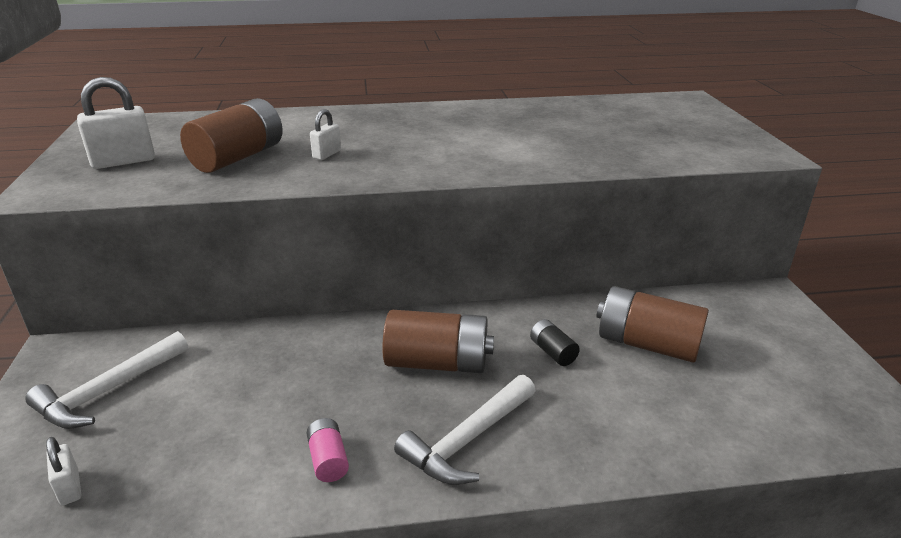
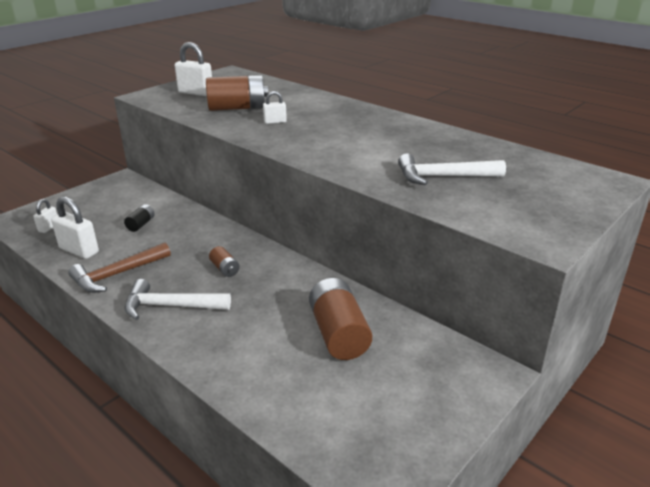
camera: 50 degrees right, 0 degrees up
white hammer [25,331,188,429] -> white hammer moved to [398,153,506,185]
pink battery [307,418,349,482] -> brown hammer [68,243,171,293]
brown battery [383,310,494,373] -> brown battery [209,246,240,277], size x0.49
black battery [530,319,580,366] -> black battery moved to [124,204,155,232]
none -> white padlock [51,196,99,259]

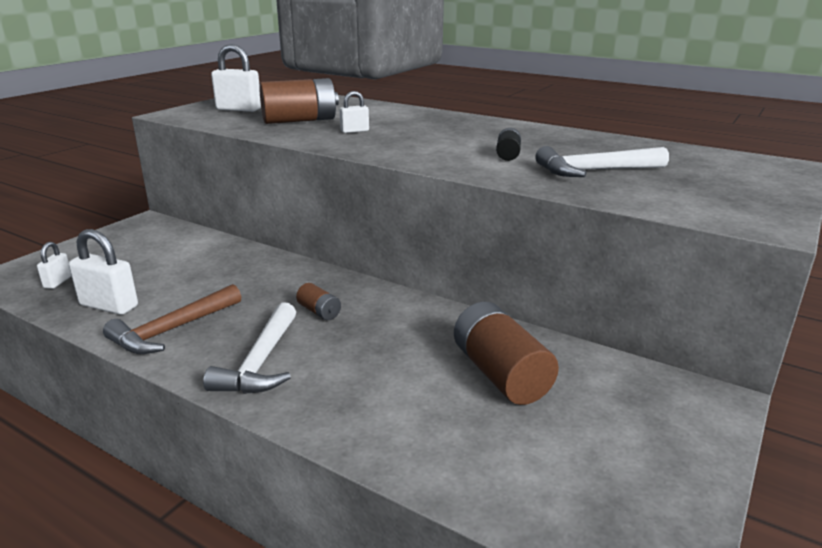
camera: 10 degrees left, 5 degrees down
black battery [124,204,155,232] -> black battery moved to [496,128,521,161]
white hammer [125,279,231,320] -> white hammer turned 75 degrees counterclockwise [203,302,296,394]

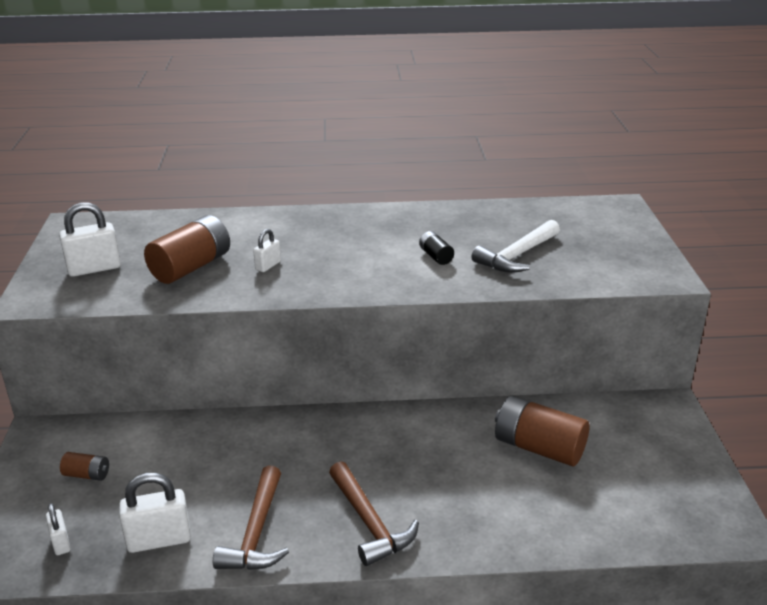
camera: 35 degrees left, 5 degrees up
white hammer [203,302,296,394] -> brown hammer [329,461,419,566]
brown battery [296,283,341,320] -> brown battery moved to [60,452,109,481]

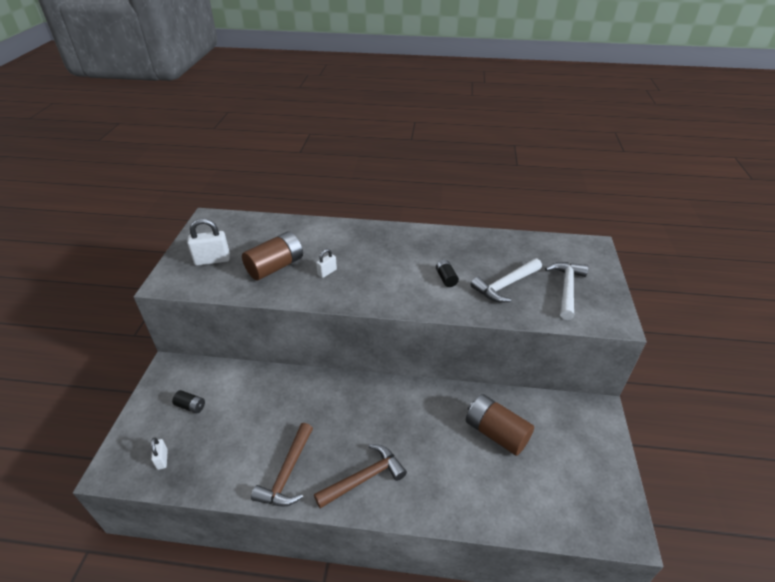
camera: 10 degrees right, 10 degrees up
brown battery [60,452,109,481] -> black battery [172,390,205,413]
white padlock [119,473,191,553] -> none
brown hammer [329,461,419,566] -> brown hammer turned 105 degrees counterclockwise [314,444,407,508]
none -> white hammer [545,262,588,320]

